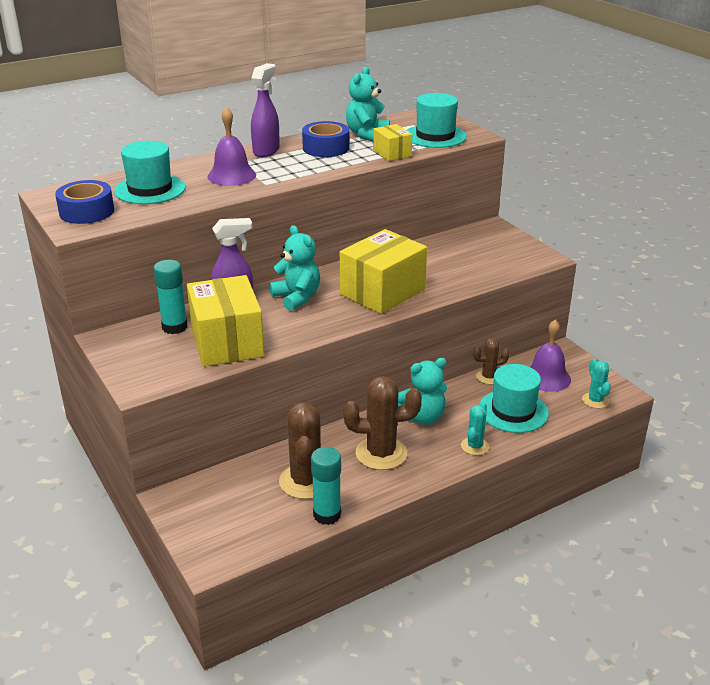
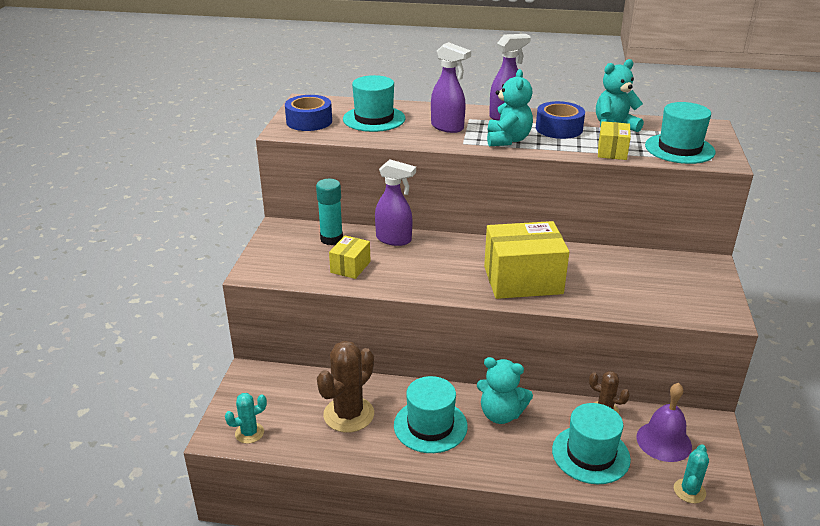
camera: 40 degrees right, 0 degrees up
yellow box [187,275,264,367] -> yellow box [329,236,371,279], size x0.51
purple bell [208,107,256,186] -> purple spray bottle [431,42,471,133]
turquoise teddy bear [269,225,320,311] -> turquoise teddy bear moved to [487,69,533,146]
turquoise glue stick [311,447,341,525] -> none
brown cactus [343,376,422,470] -> turquoise hat [394,376,468,453]
turquoise cactus [461,402,489,455] -> turquoise cactus moved to [225,393,267,444]

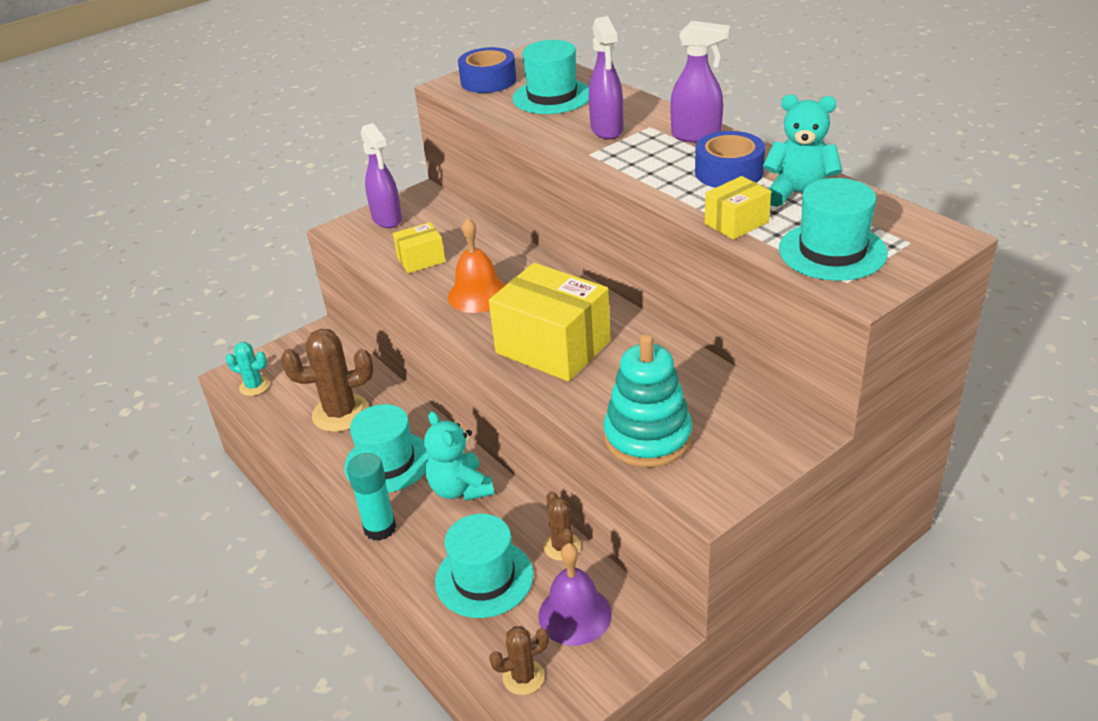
camera: 45 degrees right, 5 degrees up
turquoise glue stick [316,179,343,245] -> turquoise glue stick moved to [347,453,396,541]
purple spray bottle [375,160,416,246] -> purple spray bottle moved to [361,123,402,228]
turquoise teddy bear [487,69,533,146] -> none
turquoise cactus [674,444,709,503] -> brown cactus [489,626,549,695]
none -> orange bell [448,218,506,313]
none -> turquoise stacking toy [603,334,692,468]

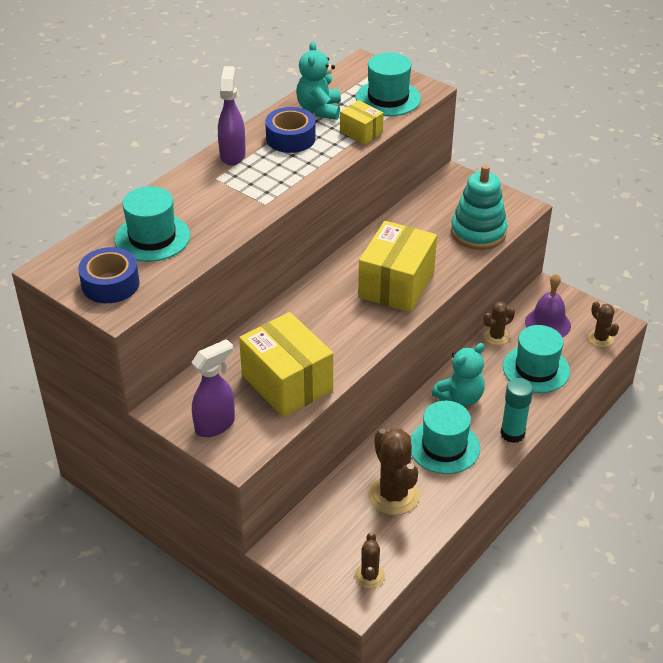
camera: 105 degrees left, 5 degrees up
turquoise cactus [226,342,270,396] -> brown cactus [355,532,385,589]
yellow box [393,222,446,273] -> yellow box [239,312,333,417], size x1.97
orange bell [448,218,506,313] -> none
purple spray bottle [589,16,623,139] -> none

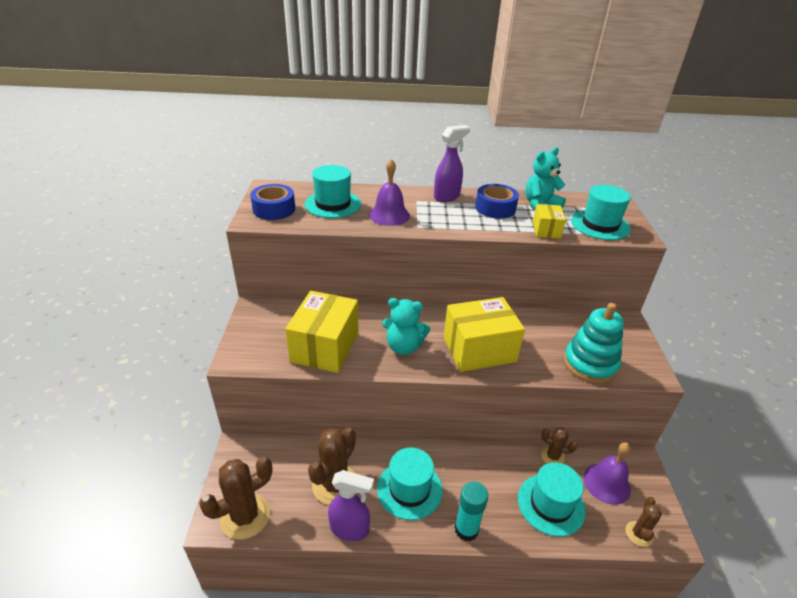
camera: 50 degrees right, 5 degrees down
purple spray bottle [191,339,235,437] -> purple spray bottle moved to [328,470,374,541]
brown cactus [355,532,385,589] -> brown cactus [199,457,273,540], size x1.81
turquoise teddy bear [432,343,485,406] -> turquoise teddy bear moved to [382,298,430,355]
none -> purple bell [369,159,410,226]

